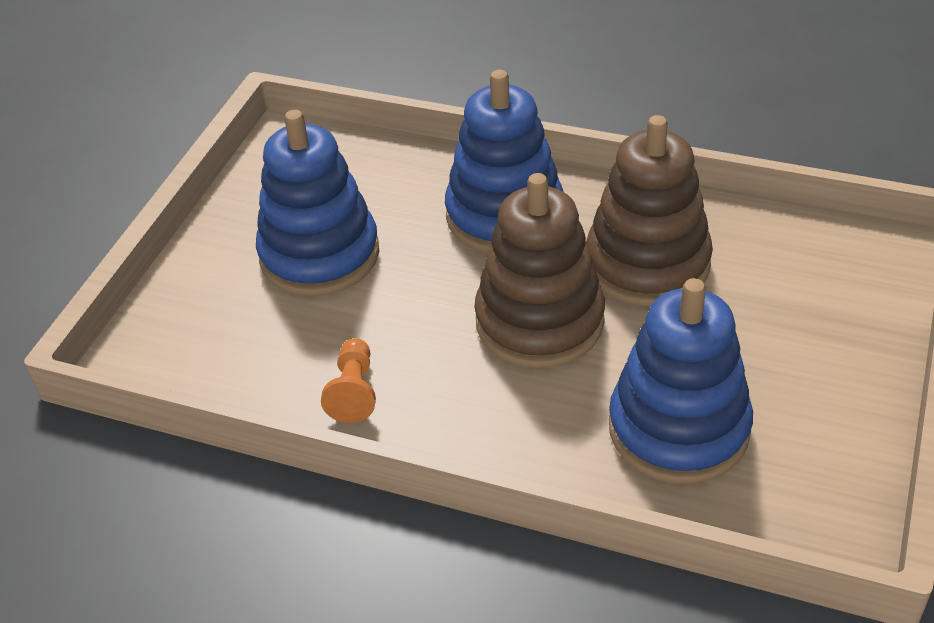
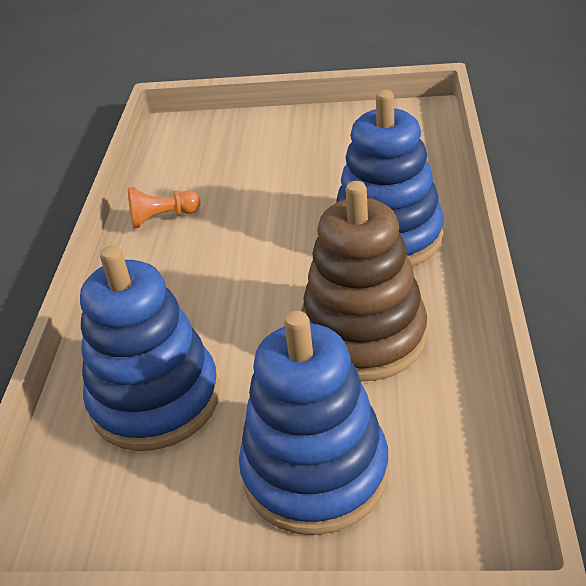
camera: 75 degrees right, 5 degrees down
blue stacking toy [256,110,379,296] -> blue stacking toy moved to [239,311,389,535]
brown stacking toy [474,173,605,368] -> none

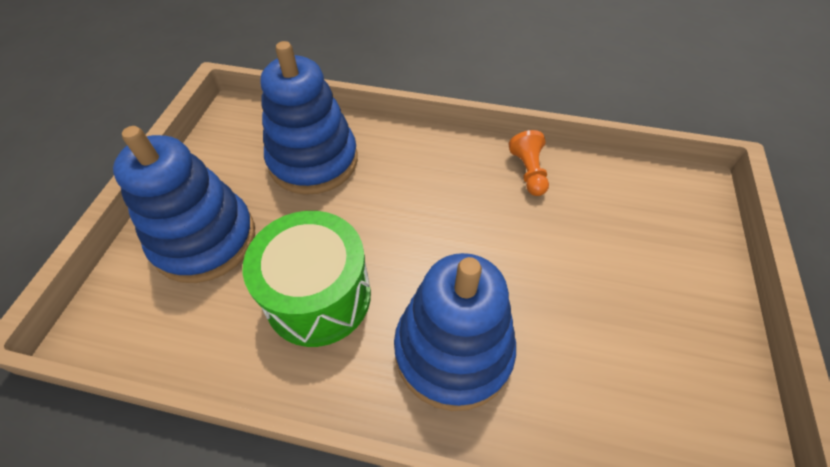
camera: 95 degrees right, 15 degrees up
brown stacking toy [301,181,427,381] -> green drum [243,211,371,347]

